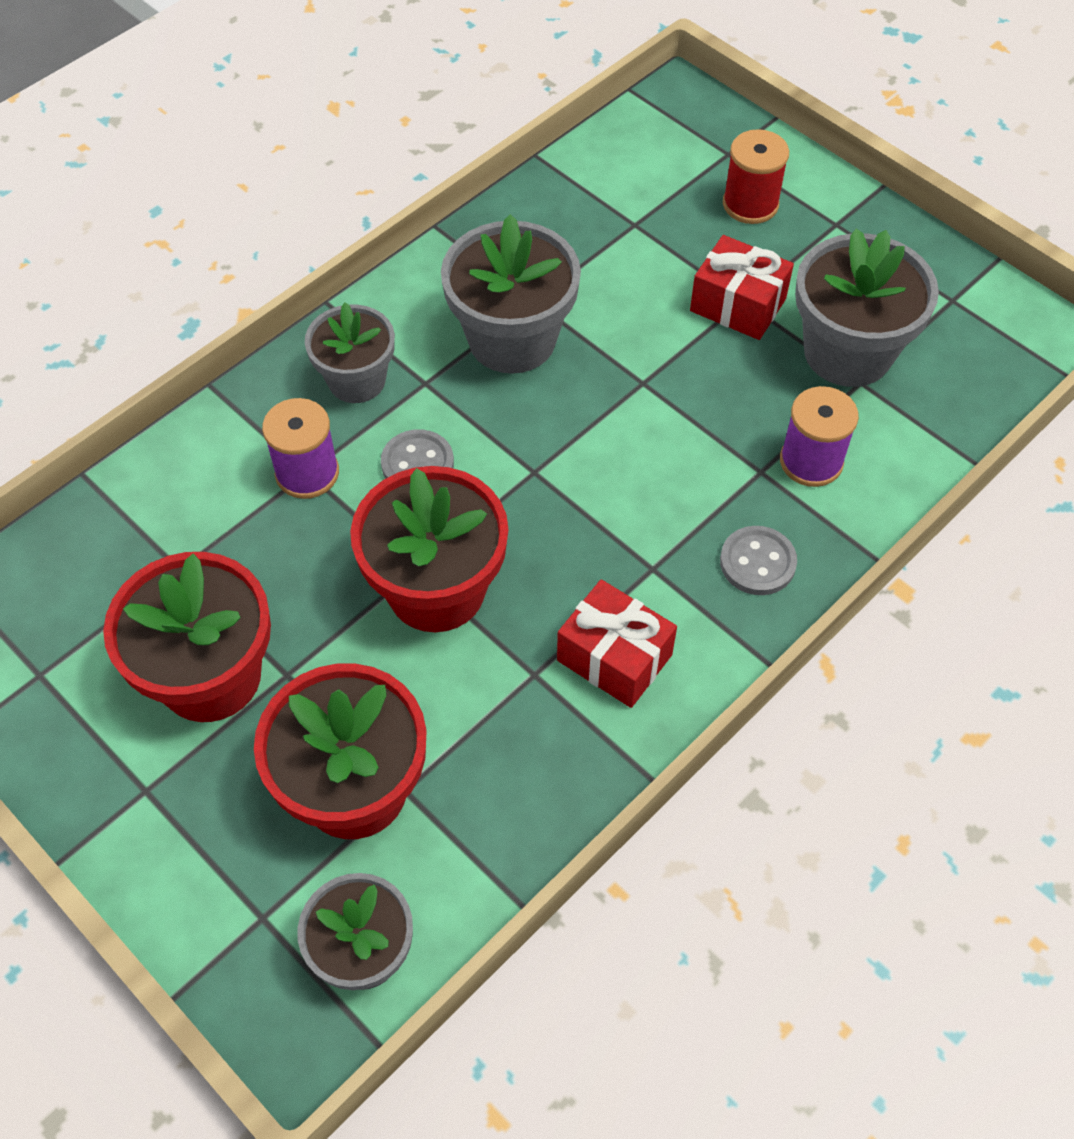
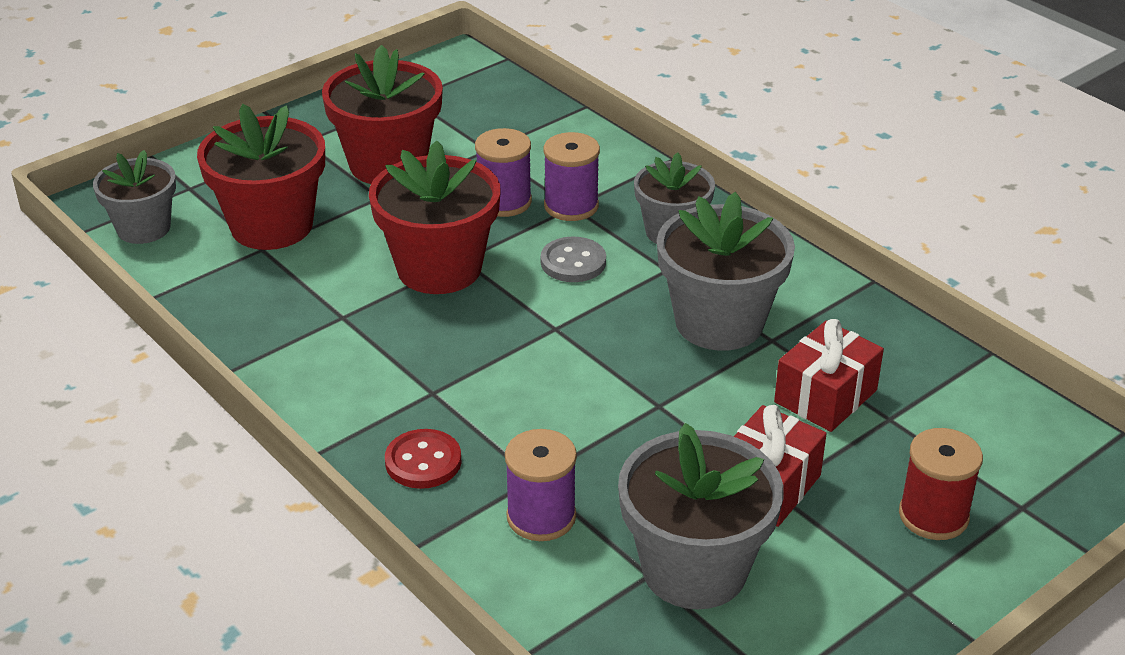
camera: 95 degrees right, 20 degrees down
red gift [557,579,677,708] -> red gift moved to [774,319,884,432]
grey button [720,526,797,595] -> red button [385,429,462,489]
none -> purple spool [475,128,532,217]

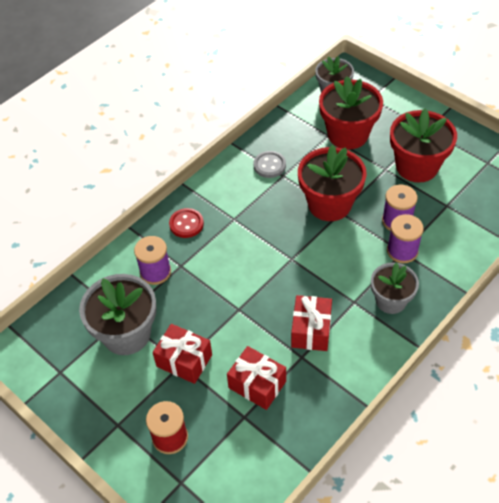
camera: 85 degrees right, 15 degrees up
grey button [541,237,606,282] -> grey button moved to [253,151,286,178]
grey flower pot [657,192,795,351] -> red gift [291,295,332,351]

